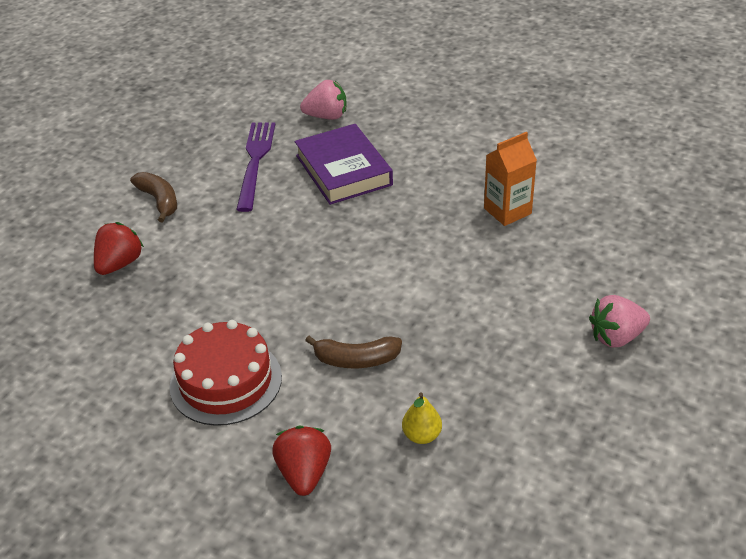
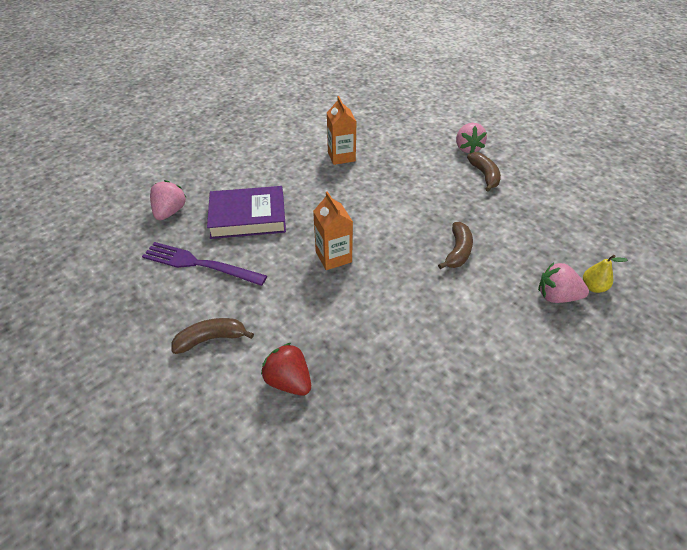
camera: 75 degrees left, 5 degrees up
red cake [170,320,282,426] -> none
red strawberry [272,426,331,496] -> pink strawberry [538,262,589,303]
yellow pear [402,393,442,444] -> yellow pear moved to [583,255,628,293]
none -> orange carton [313,191,353,270]
none -> brown banana [467,152,501,192]

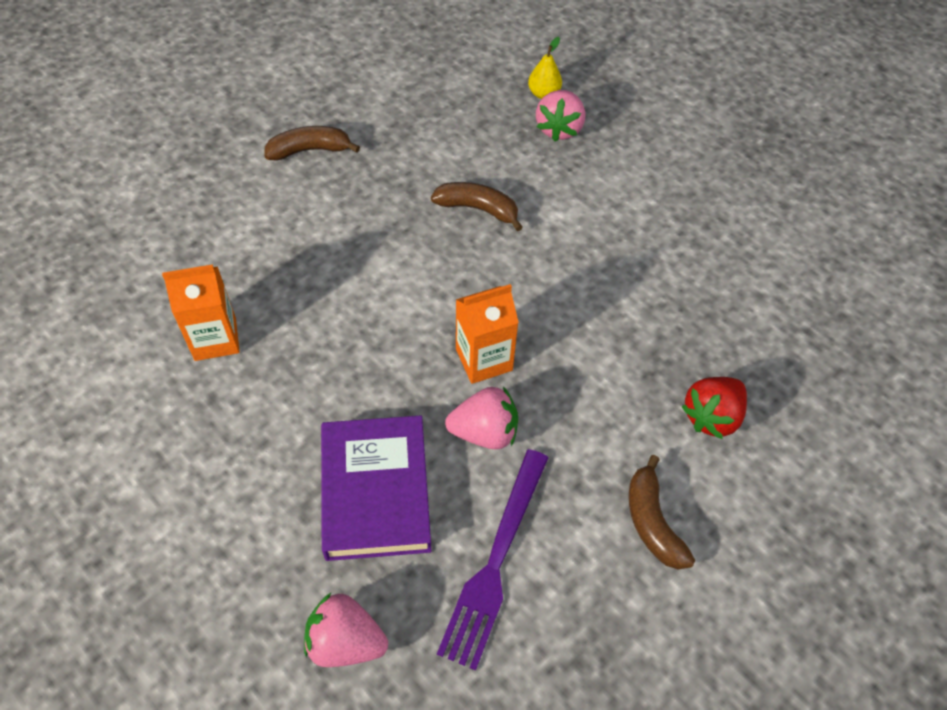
camera: 90 degrees left, 10 degrees up
pink strawberry [456,123,487,153] -> pink strawberry moved to [445,387,518,449]

